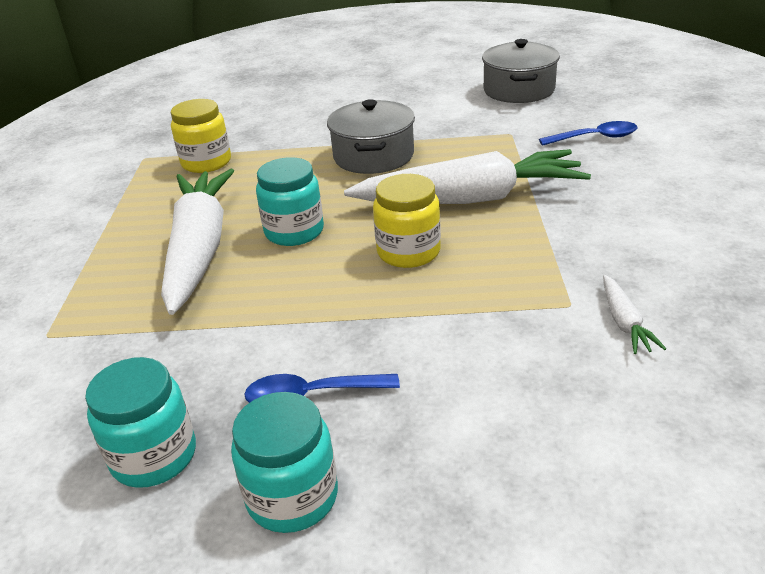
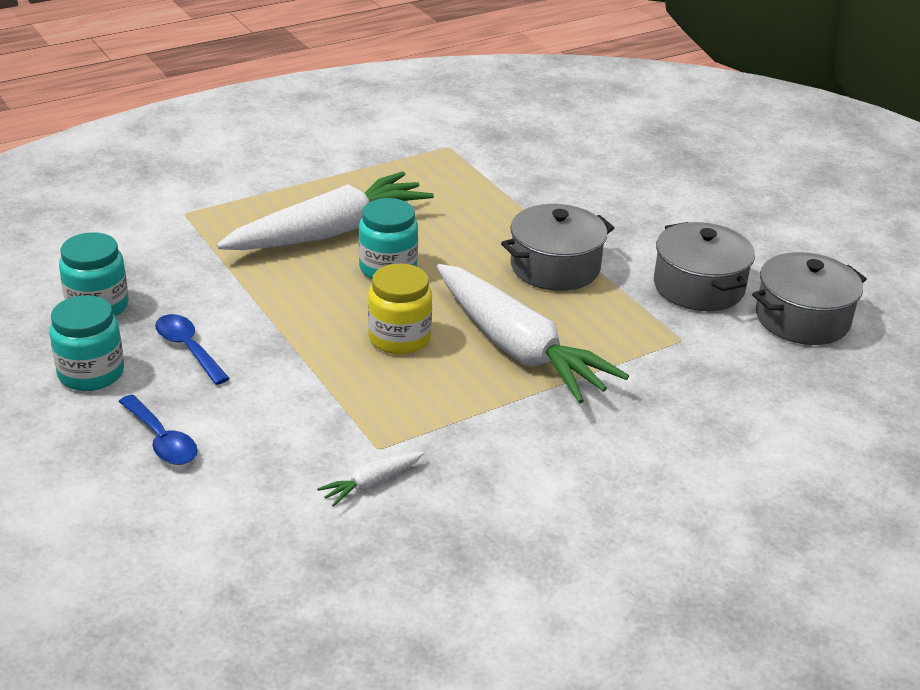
camera: 55 degrees right, 0 degrees up
yellow jar [171,99,231,173] -> none
blue spoon [539,121,638,146] -> blue spoon moved to [119,395,198,465]
none -> grey pot [654,222,755,311]

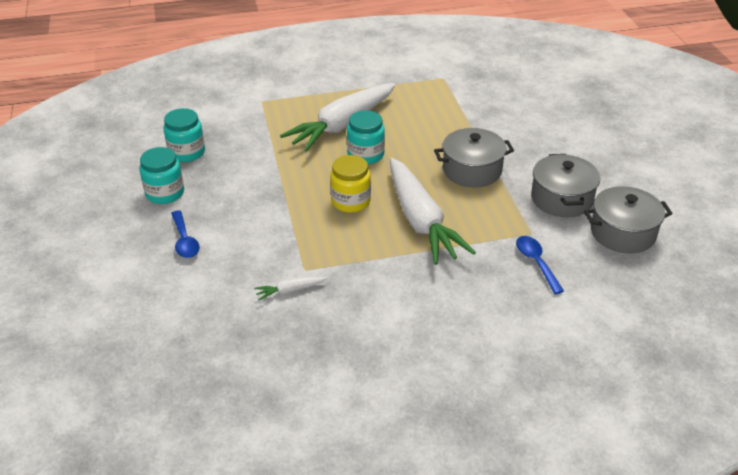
camera: 20 degrees right, 5 degrees up
blue spoon [155,314,230,385] -> blue spoon moved to [516,236,564,294]
white carrot [216,171,434,250] -> white carrot turned 150 degrees clockwise [280,83,395,152]

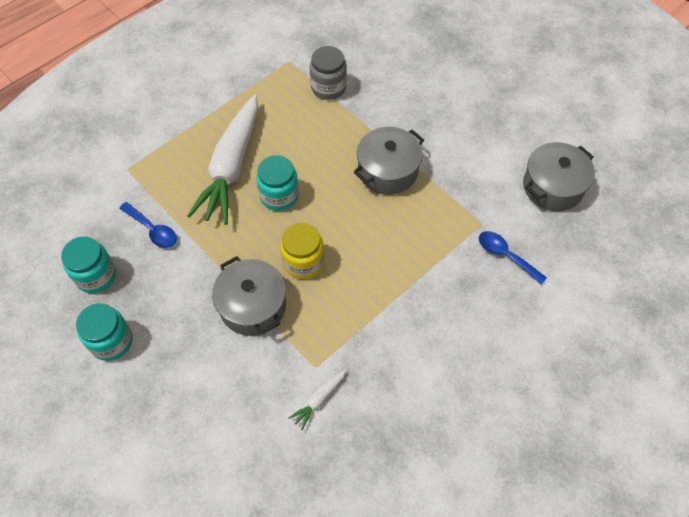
camera: 30 degrees left, 20 degrees up
blue spoon [171,210,200,258] -> blue spoon moved to [119,202,177,248]
white carrot [390,158,476,265] -> none
grey pot [531,154,600,217] -> grey pot moved to [212,256,286,336]
none -> grey jar [310,46,347,100]

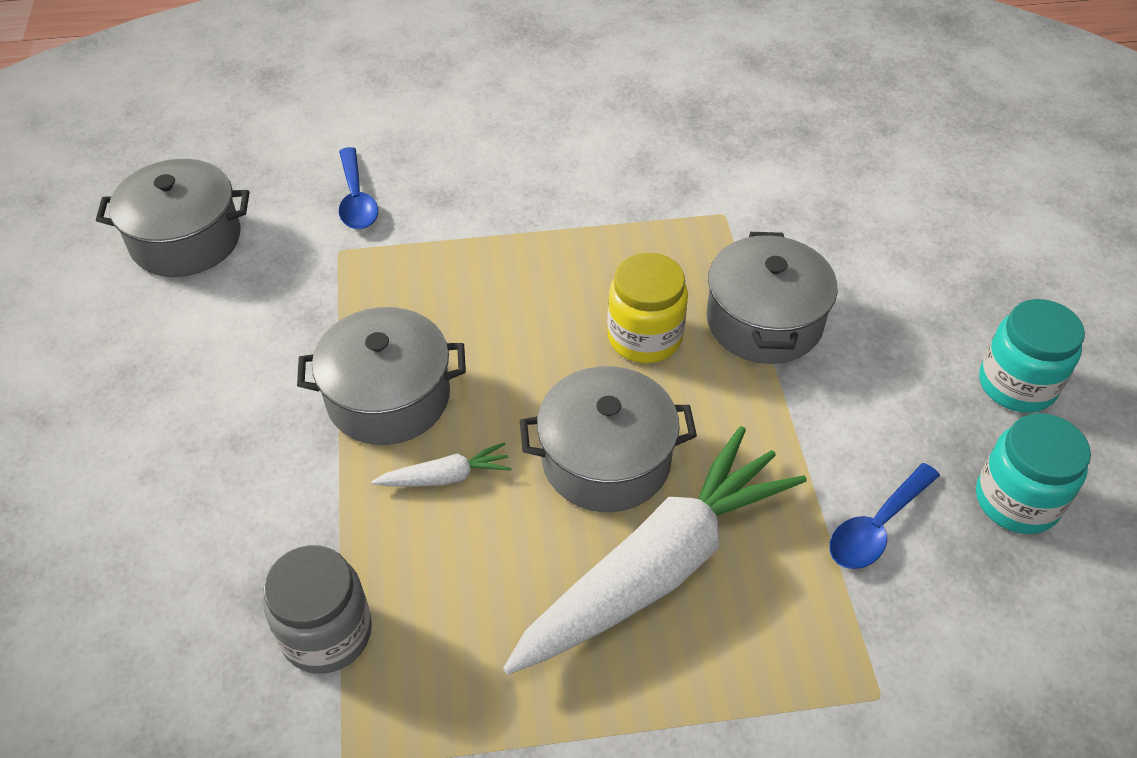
camera: 145 degrees left, 10 degrees down
blue spoon [119,202,177,248] -> blue spoon turned 120 degrees counterclockwise [829,463,940,569]
turquoise jar [256,155,299,211] -> grey pot [520,366,697,512]
white carrot [288,369,346,430] -> white carrot moved to [372,443,512,487]

